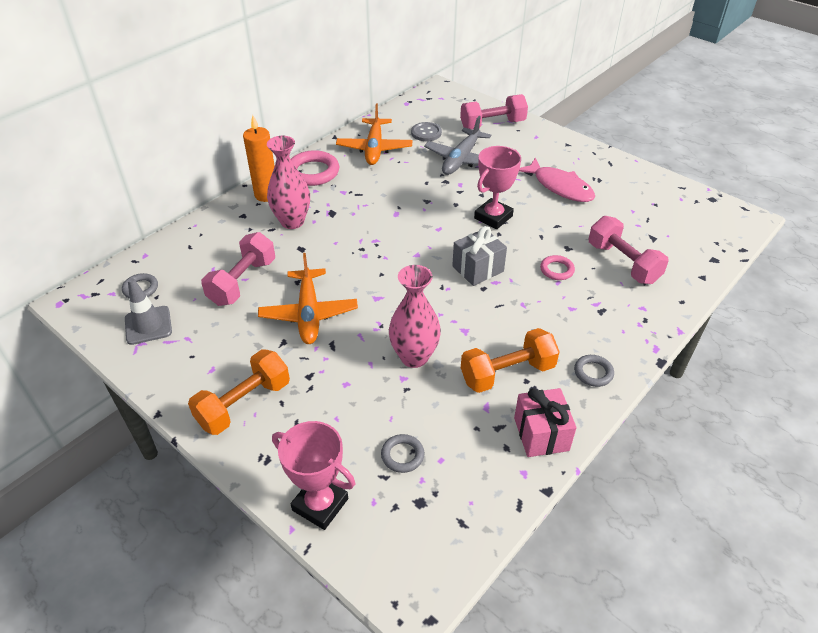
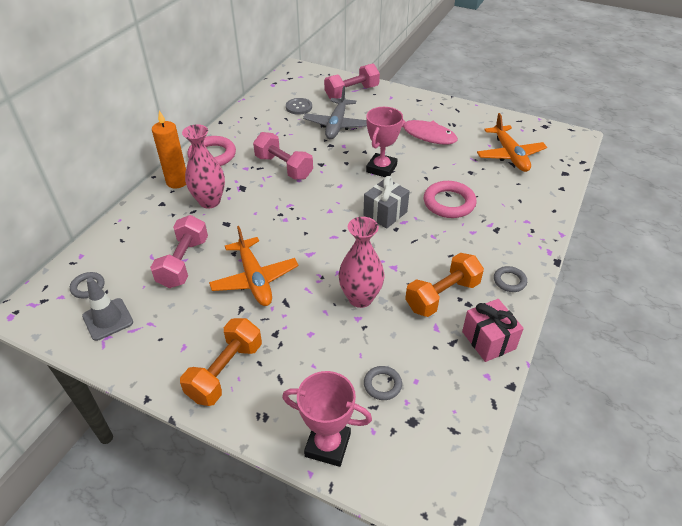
camera: 15 degrees left, 0 degrees up
orange plane [336,103,412,165] -> orange plane moved to [477,113,547,172]
pink ring [540,255,575,280] -> pink ring [424,181,477,218], size x1.82
pink dumbbell [589,216,669,284] -> pink dumbbell moved to [253,132,313,179]

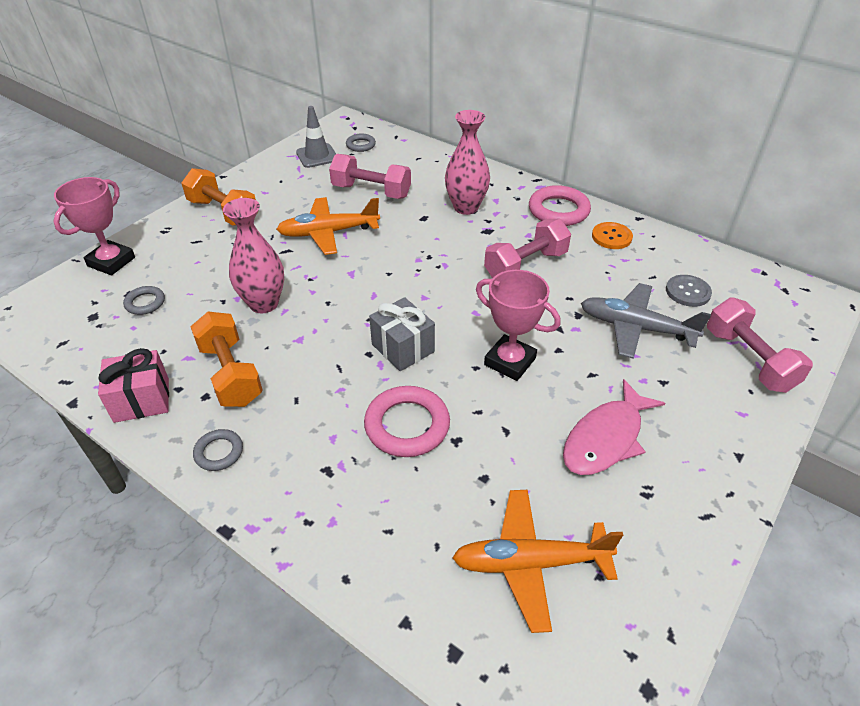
camera: 100 degrees right, 0 degrees up
orange candle [152,110,186,188] -> none
none -> orange button [592,222,633,249]

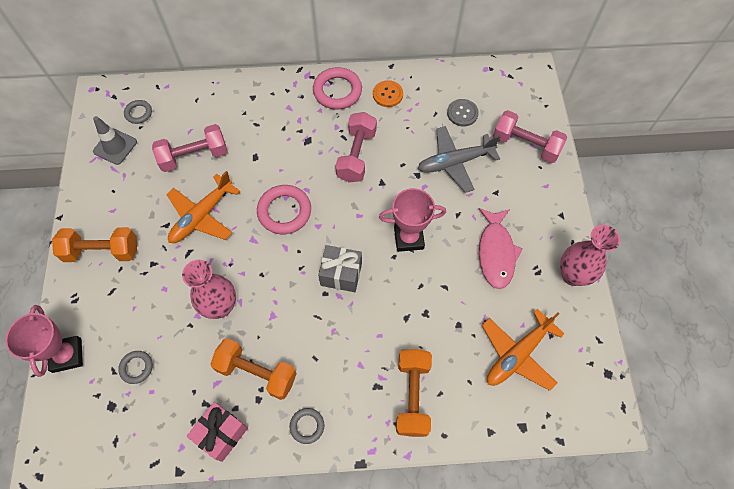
camera: 40 degrees left, 20 degrees up
pink ring [364,386,450,457] -> pink ring moved to [257,185,311,234]
pink vase [445,110,490,215] -> pink vase moved to [560,225,620,286]
none -> orange dumbbell [396,349,432,437]

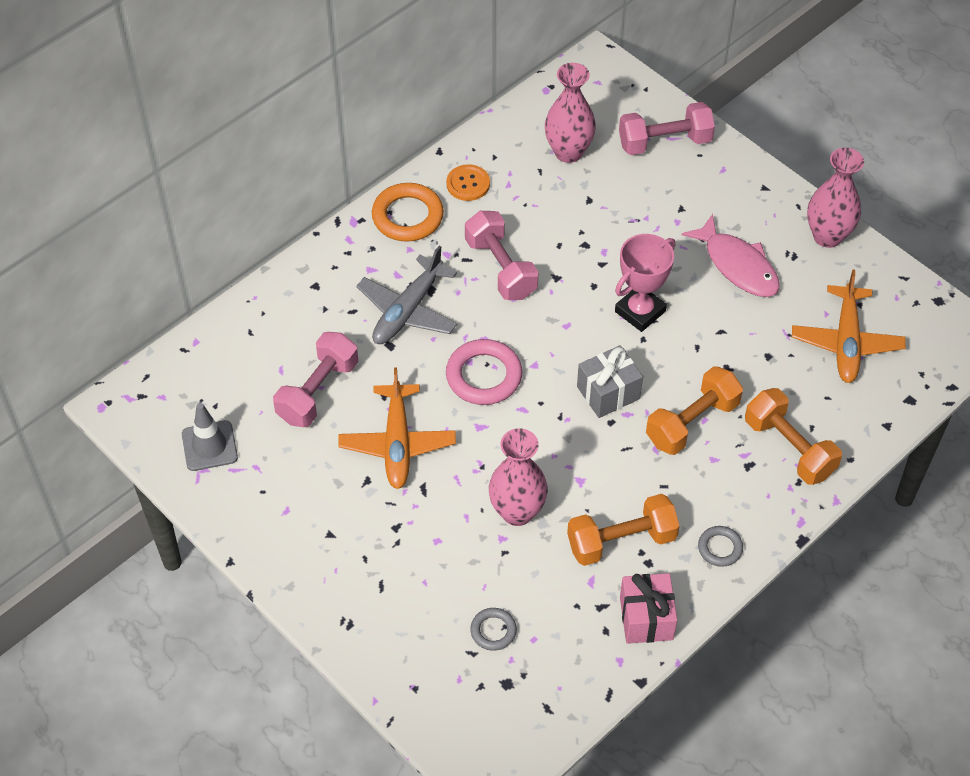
camera: 40 degrees left, 10 degrees down
pink trophy [6,305,83,377] -> none
orange dumbbell [52,227,137,262] -> orange dumbbell moved to [646,366,743,455]
grey ring [124,100,152,124] -> none
pink ring [313,67,362,109] -> orange ring [372,183,444,242]
grey plane [418,126,501,193] -> grey plane moved to [356,246,457,344]
grey button [447,99,479,126] -> pink vase [545,63,596,163]

